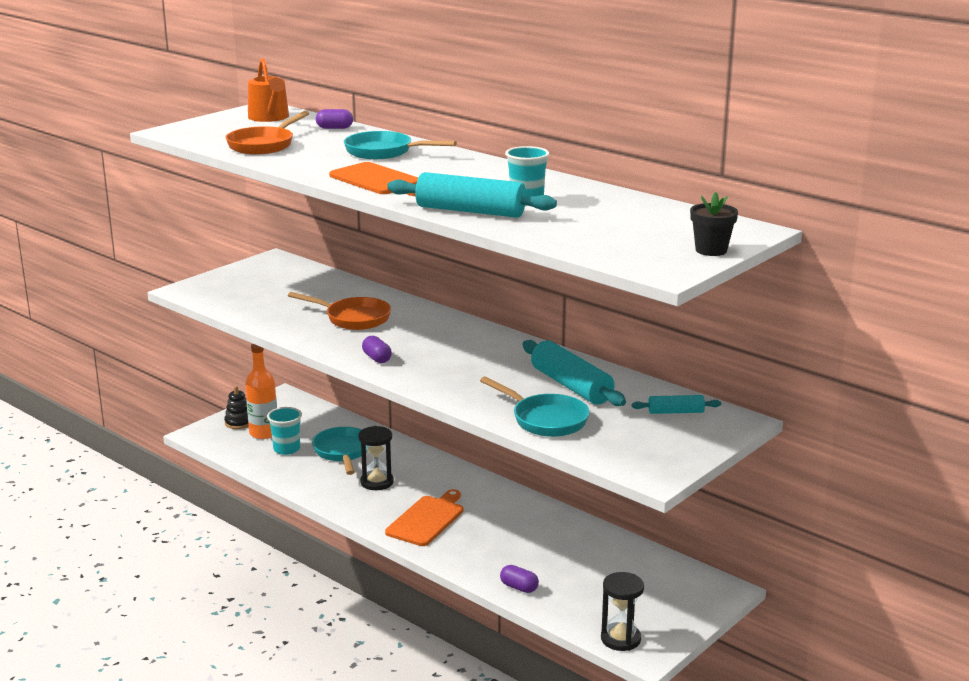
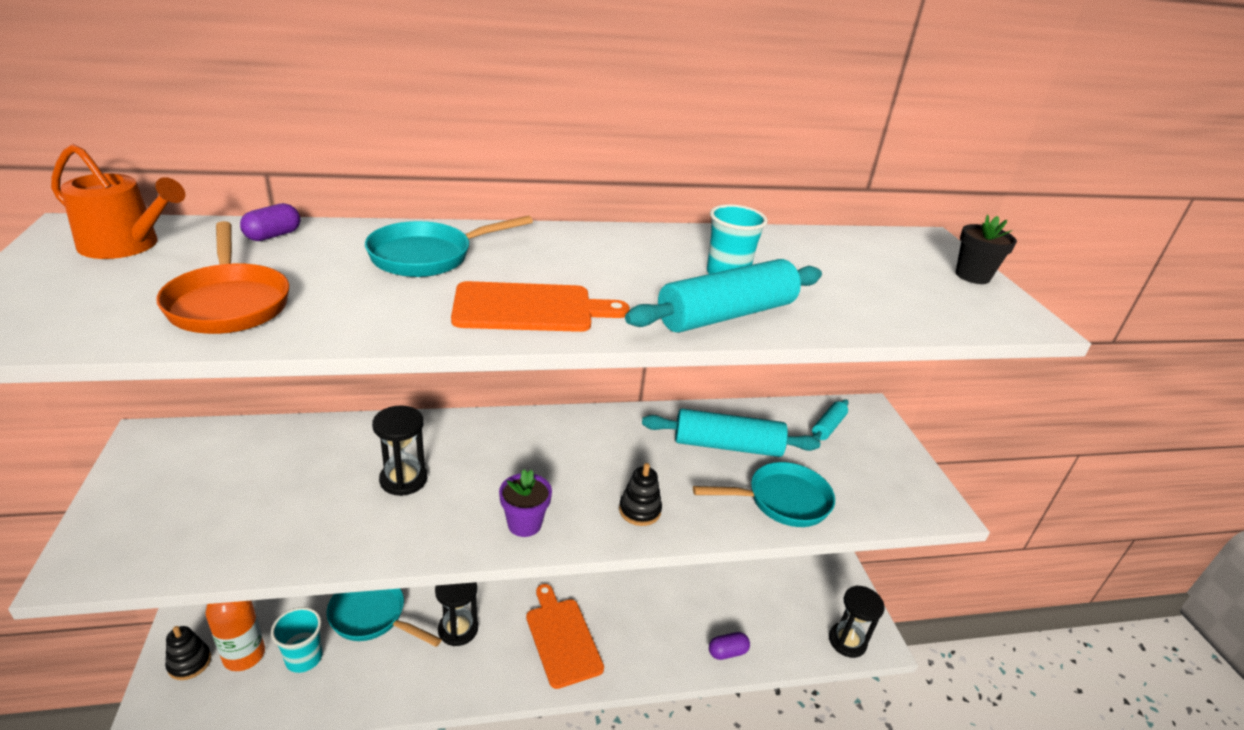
camera: 55 degrees left, 10 degrees up
orange pan [288,292,391,330] -> black hourglass [372,405,427,496]
purple capsule [362,336,392,363] -> purple flower pot [499,470,552,537]
none -> black stacking toy [619,463,662,526]

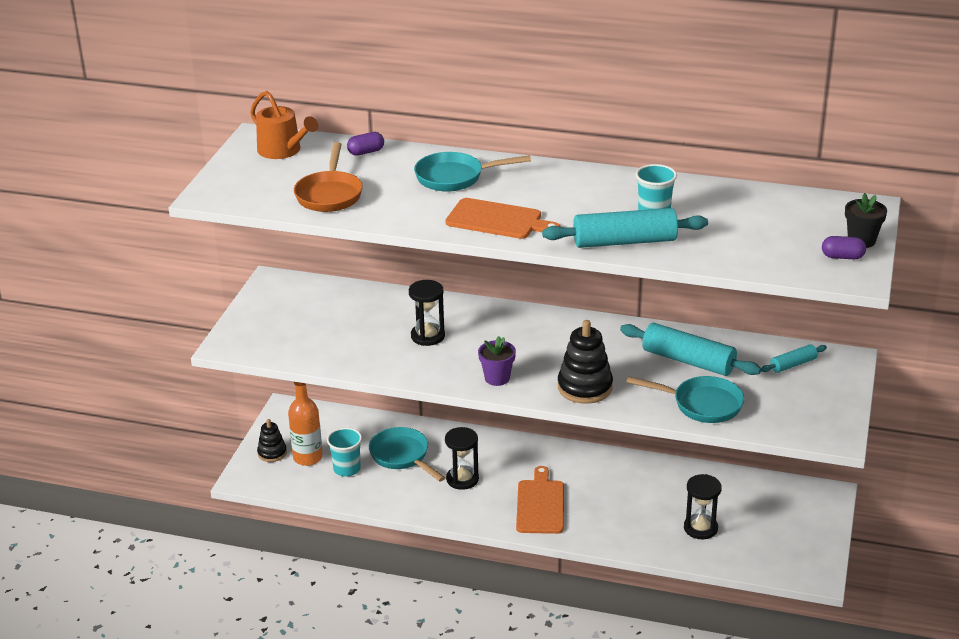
camera: 30 degrees right, 0 degrees up
black stacking toy [619,463,662,526] -> black stacking toy [558,320,613,404], size x1.68
purple capsule [709,632,750,660] -> purple capsule moved to [822,236,866,259]
black hourglass [829,586,885,658] -> black hourglass moved to [684,474,722,539]

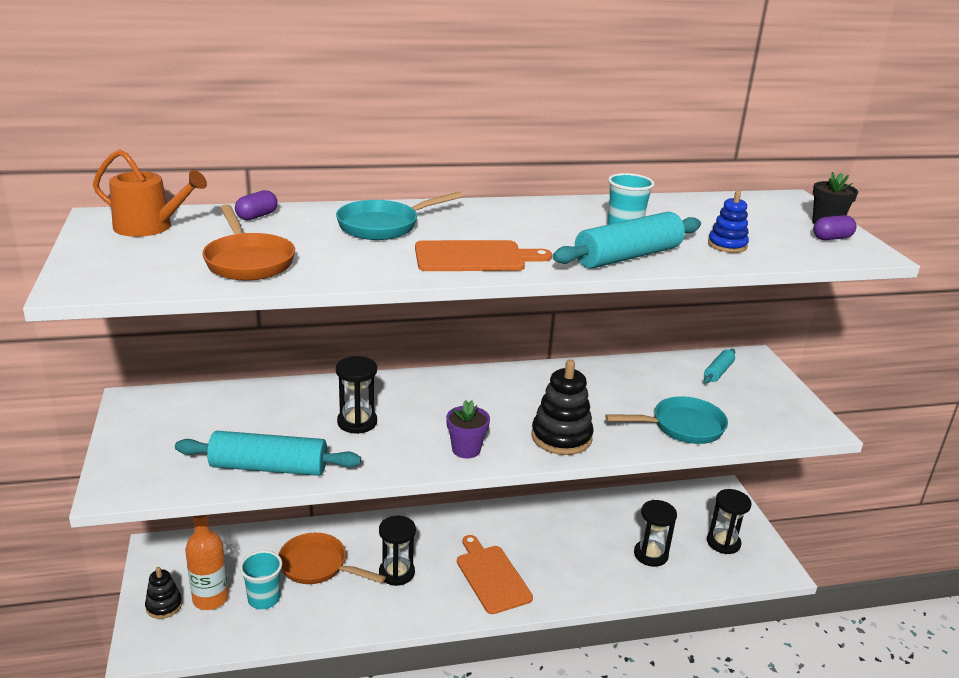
camera: 30 degrees left, 5 degrees down
turquoise pan [369,427,445,482] -> orange pan [279,533,386,584]
turquoise rolling pin [620,323,761,376] -> turquoise rolling pin moved to [175,431,361,476]
none -> black hourglass [707,489,751,554]
none -> blue stacking toy [708,191,749,253]

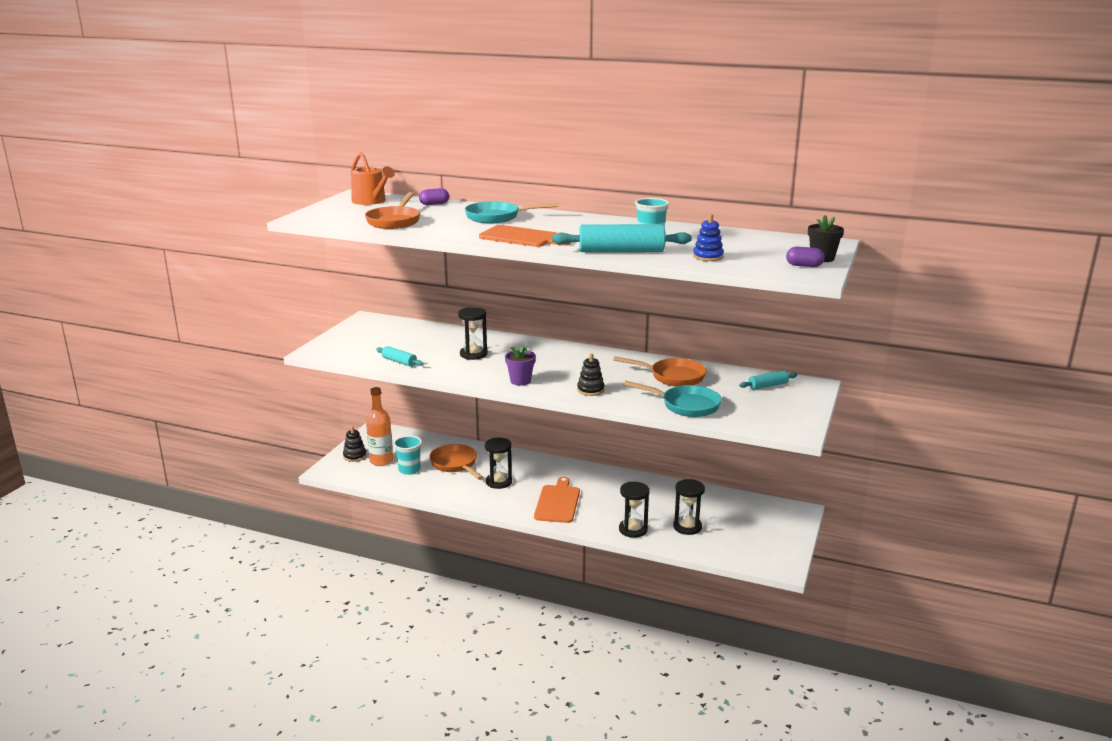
camera: 35 degrees right, 5 degrees down
turquoise rolling pin [175,431,361,476] -> turquoise rolling pin [376,346,423,367], size x0.53
black stacking toy [531,360,594,455] -> black stacking toy [577,353,605,396], size x0.60
black hourglass [707,489,751,554] -> black hourglass moved to [619,482,649,538]
none -> orange pan [613,356,707,387]

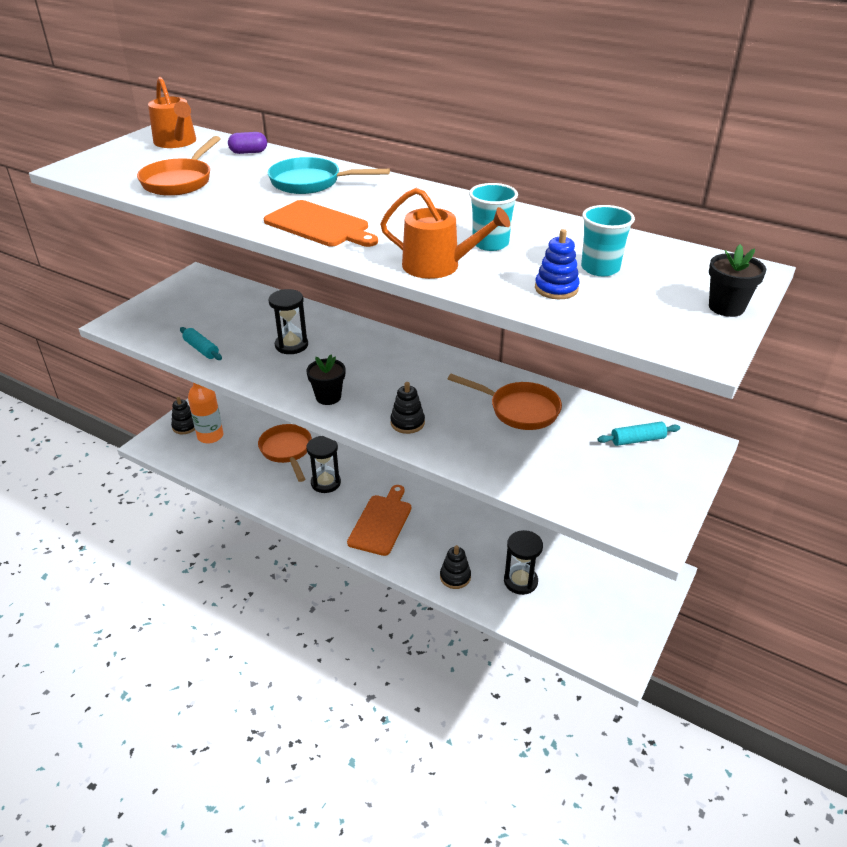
camera: 10 degrees right, 15 degrees up
turquoise cup [393,435,422,475] -> turquoise cup moved to [581,205,635,276]
purple flower pot [505,344,536,386] -> black flower pot [306,355,345,405]
turquoise rolling pin [552,224,692,252] -> orange watering can [380,188,510,279]
black hourglass [619,482,649,538] -> black stacking toy [440,545,471,589]
turquoise pan [624,381,722,417] -> none
purple capsule [786,247,825,267] -> none

